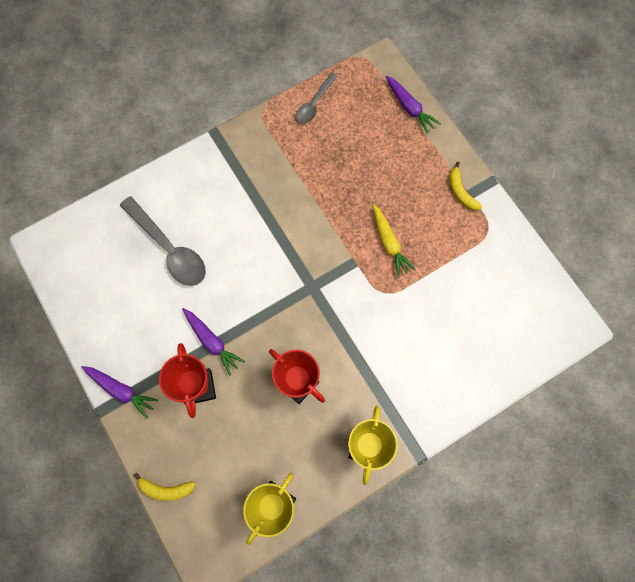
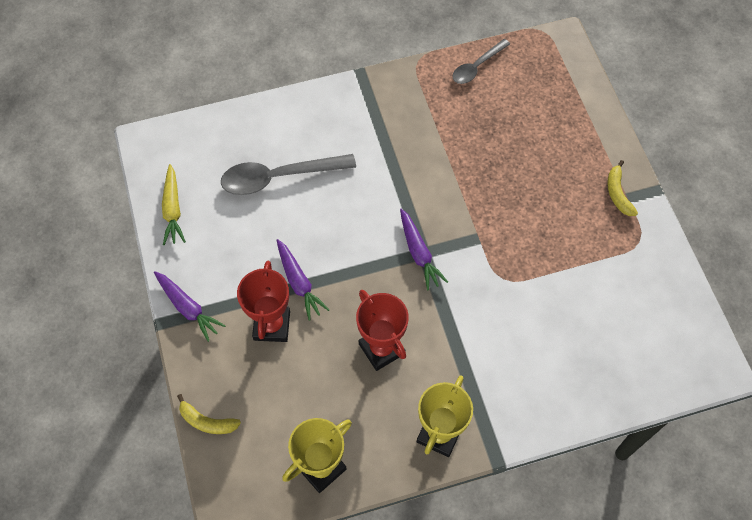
camera: 15 degrees right, 10 degrees down
grey spoon [120,196,206,286] -> grey spoon turned 105 degrees clockwise [221,154,356,195]
yellow carrot [373,204,416,278] -> yellow carrot moved to [162,164,186,245]
purple carrot [386,76,441,134] -> purple carrot moved to [400,209,448,290]

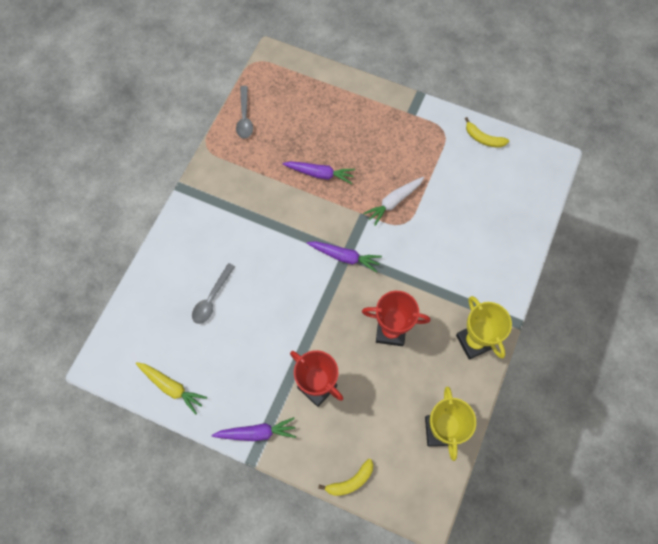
camera: 50 degrees left, 5 degrees up
grey spoon [221,154,356,195] -> grey spoon [192,263,235,324], size x0.60
purple carrot [277,239,329,321] -> purple carrot moved to [283,161,355,184]
yellow banana [607,160,638,216] -> yellow banana moved to [465,117,509,147]
none -> white carrot [363,177,424,226]

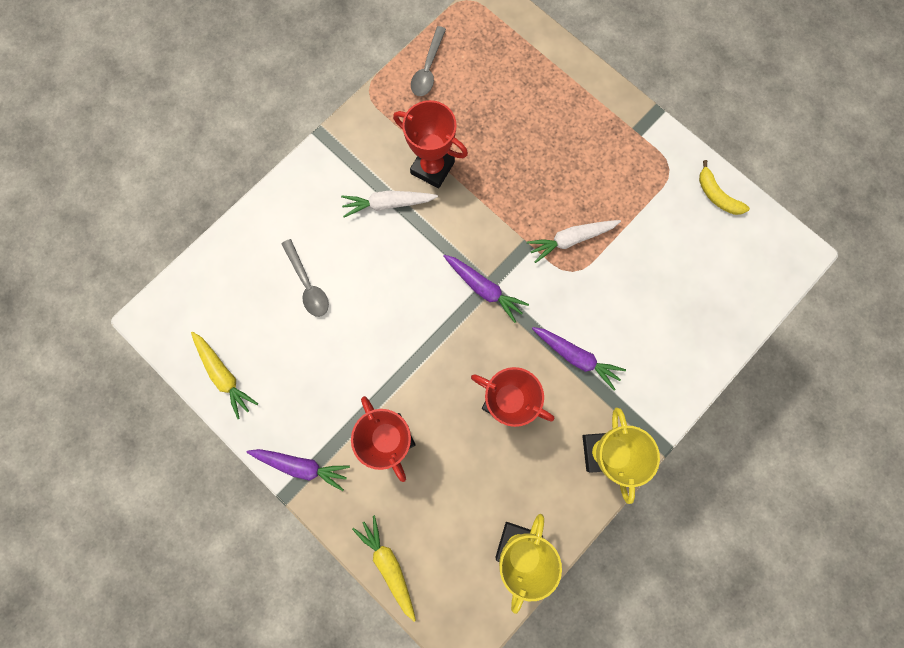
camera: 20 degrees right, 10 degrees up
grey spoon [192,263,235,324] -> grey spoon turned 75 degrees counterclockwise [282,239,329,317]
purple carrot [283,161,355,184] -> purple carrot moved to [532,327,626,391]
yellow banana [318,459,373,496] -> yellow carrot [352,515,416,622]
none -> white carrot [341,191,438,217]
none -> red trophy [393,100,468,188]

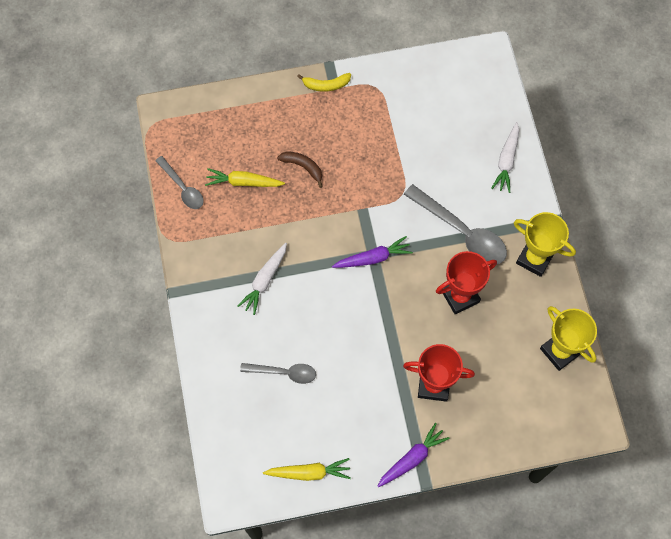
camera: 55 degrees left, 10 degrees down
yellow carrot [352,515,416,622] -> yellow carrot moved to [205,168,285,187]
red trophy [393,100,468,188] -> none
white carrot [527,220,621,263] -> white carrot moved to [491,122,519,193]
purple carrot [532,327,626,391] -> grey spoon [404,184,507,264]
yellow banana [699,160,750,215] -> yellow banana moved to [297,73,351,92]
none -> brown banana [277,151,323,188]

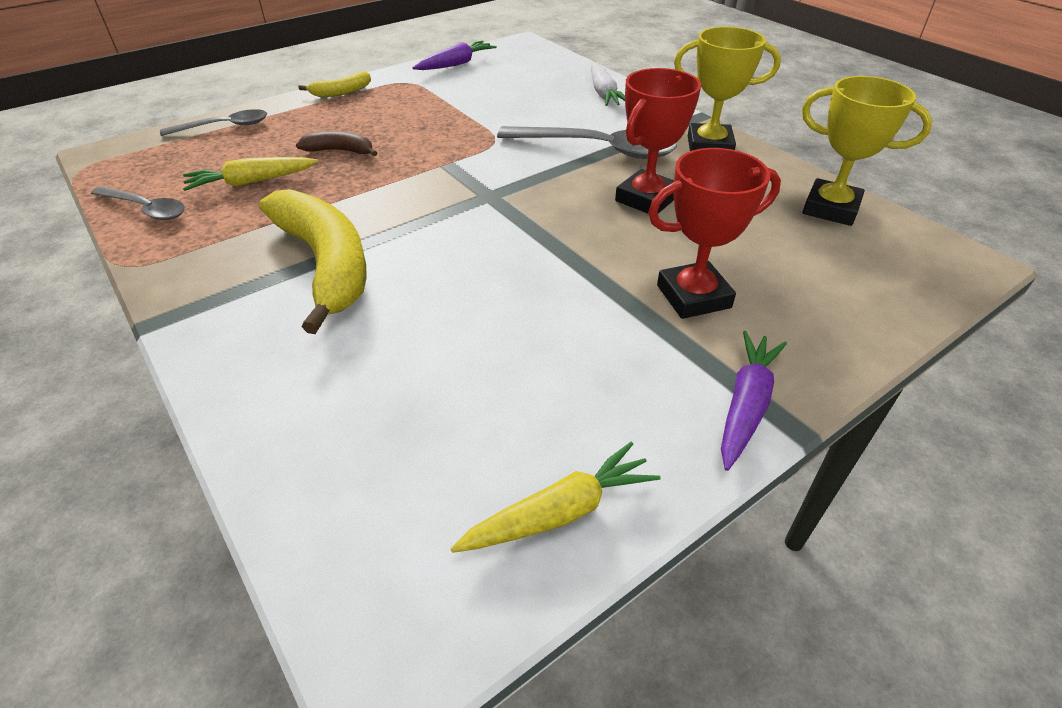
camera: 25 degrees left, 25 degrees down
white carrot [238,243,287,315] -> yellow banana [259,189,367,334]
grey spoon [240,363,316,384] -> grey spoon moved to [160,109,267,136]
purple carrot [332,236,413,268] -> purple carrot moved to [412,40,497,70]

